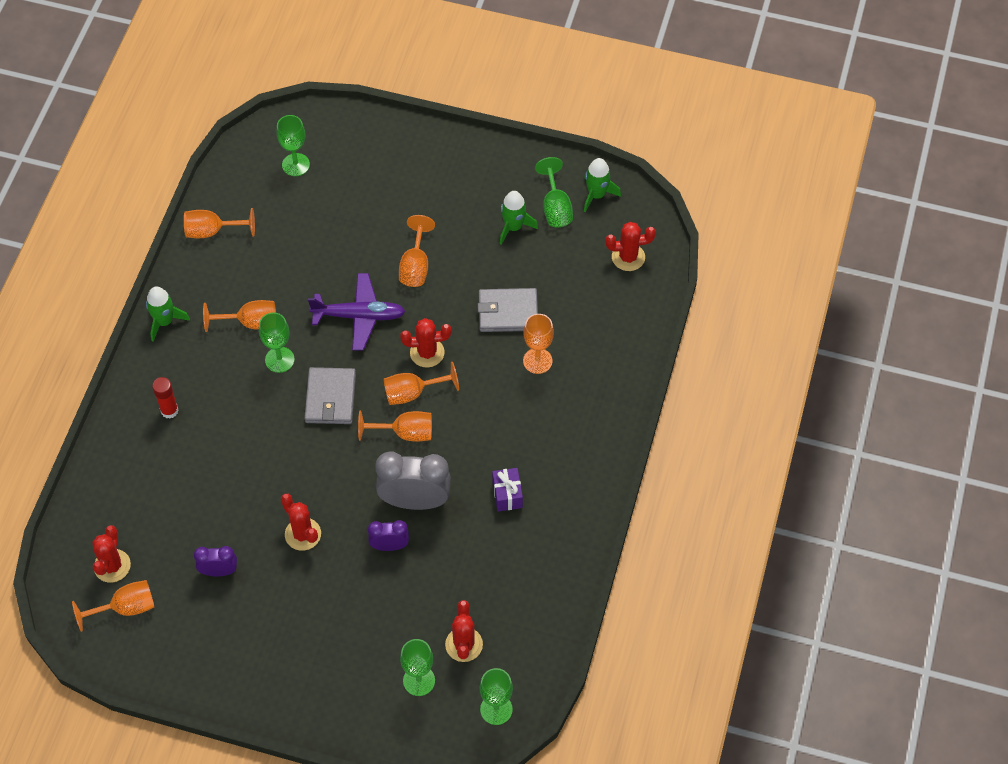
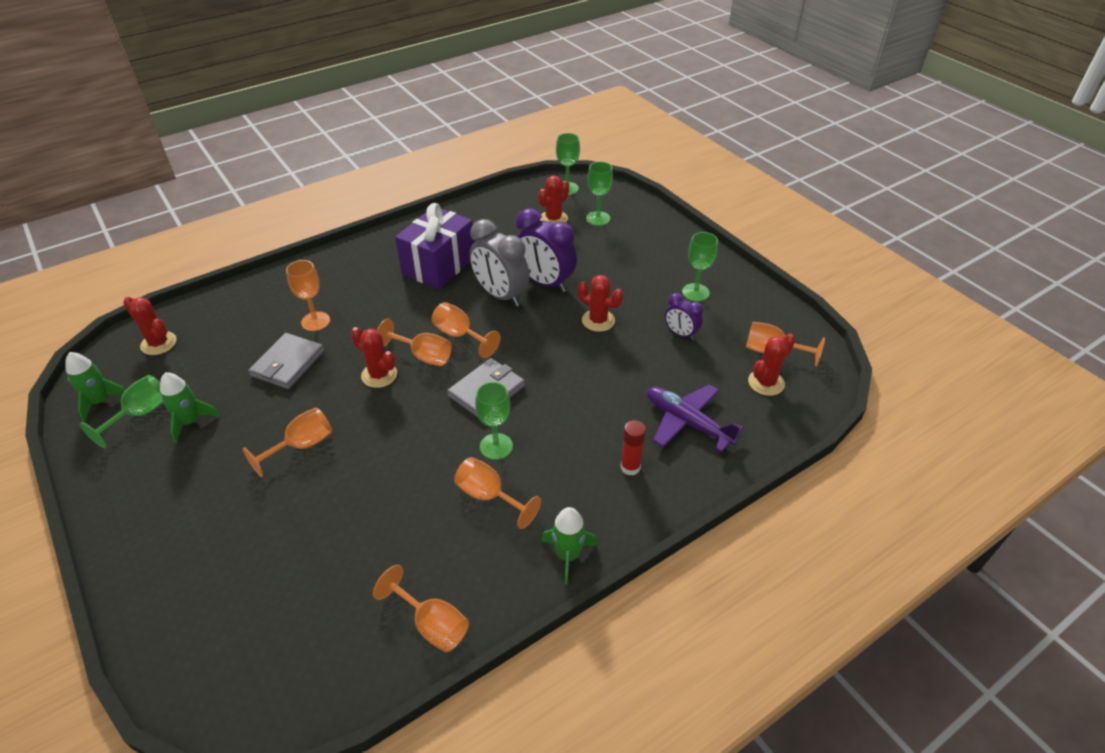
camera: 140 degrees left, 15 degrees down
green goblet [277,115,310,176] -> green goblet moved to [682,232,718,301]
red cactus [281,494,321,551] -> red cactus turned 60 degrees counterclockwise [578,275,623,332]
purple plane [308,273,406,351] -> purple plane moved to [647,384,743,452]
purple clock [368,520,409,551] -> purple clock [516,208,577,292], size x1.84
grey wallet [477,288,538,332] -> grey wallet turned 75 degrees clockwise [248,333,324,389]
purple gift [492,468,523,511] -> purple gift [395,203,474,289], size x2.15

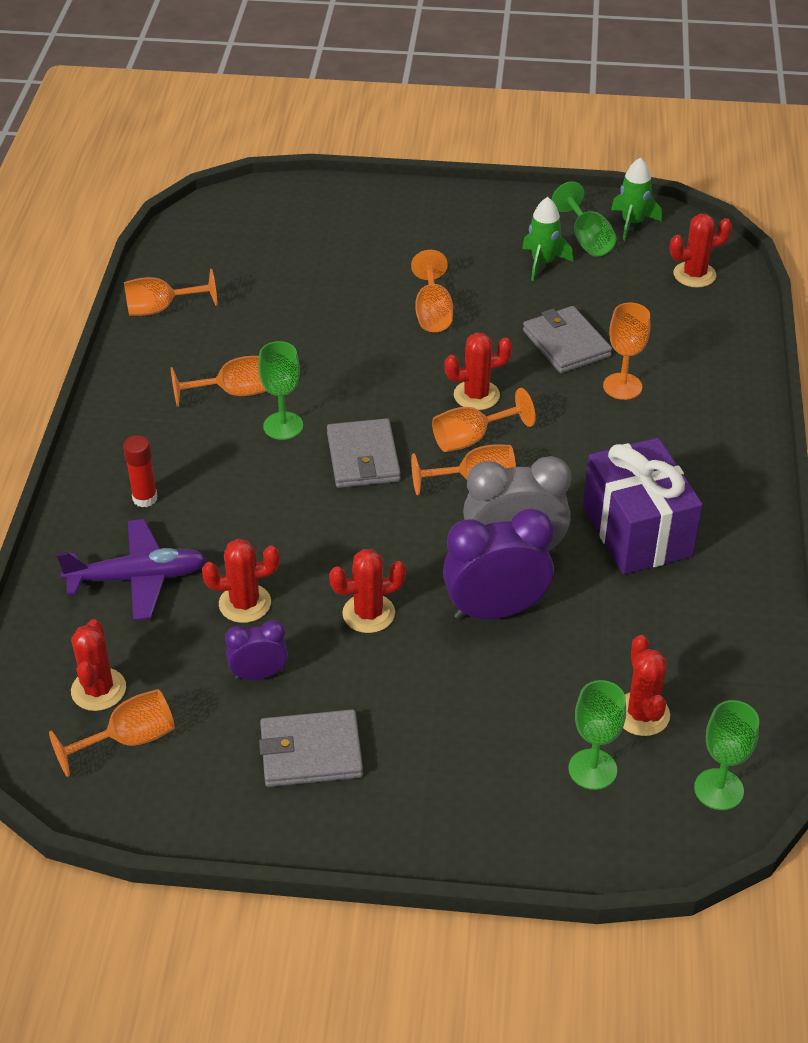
camera: 130 degrees right, 0 degrees up
green rocket [541,507,597,585] -> none
green goblet [682,232,718,301] -> grey wallet [259,709,363,787]
none -> red cactus [202,539,280,623]

